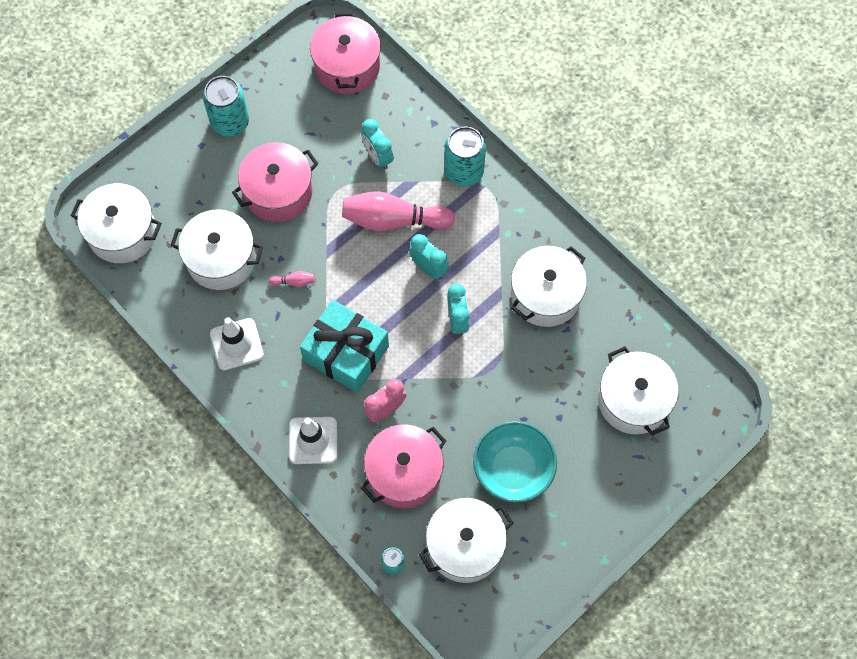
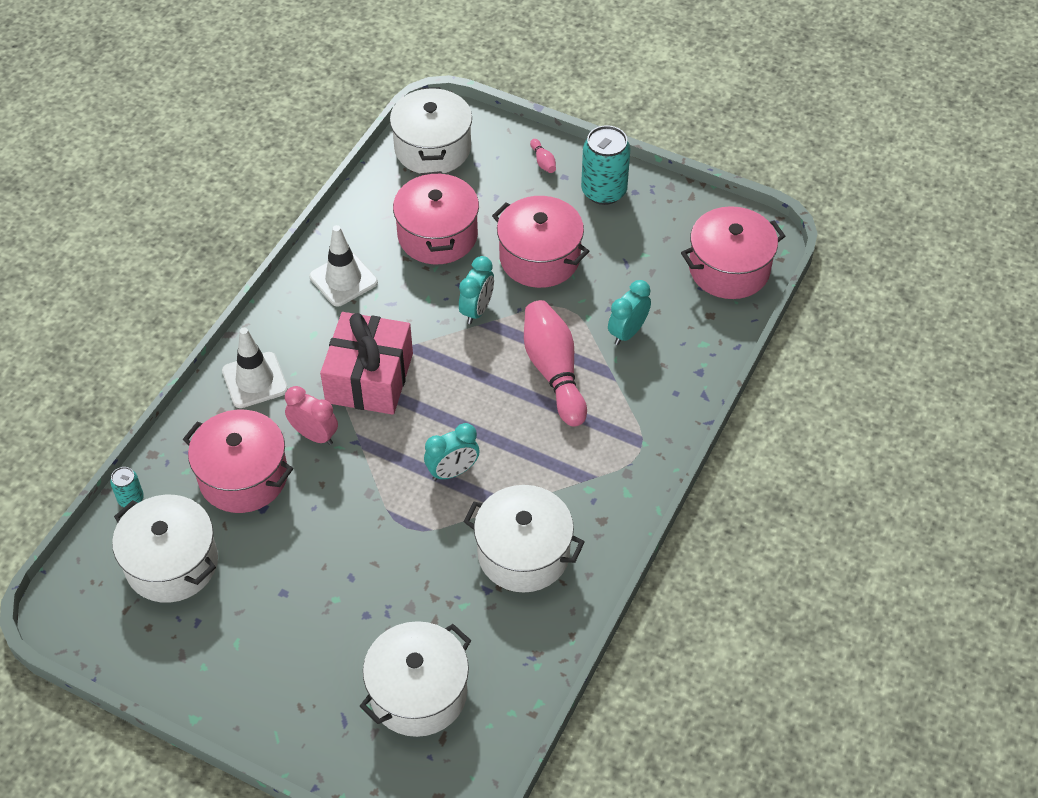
camera: 70 degrees right, 15 degrees down
white pot [170,209,263,290] -> pink pot [393,171,479,264]
pink bowling pin [269,271,315,287] -> pink bowling pin moved to [530,139,556,173]
turquoise gift [300,300,389,393] -> pink gift [320,312,413,415]
turquoise clock [409,234,449,279] -> turquoise clock moved to [459,256,494,324]
turquoise can [444,126,486,187] -> none
turquoise bowl [473,421,557,503] -> none

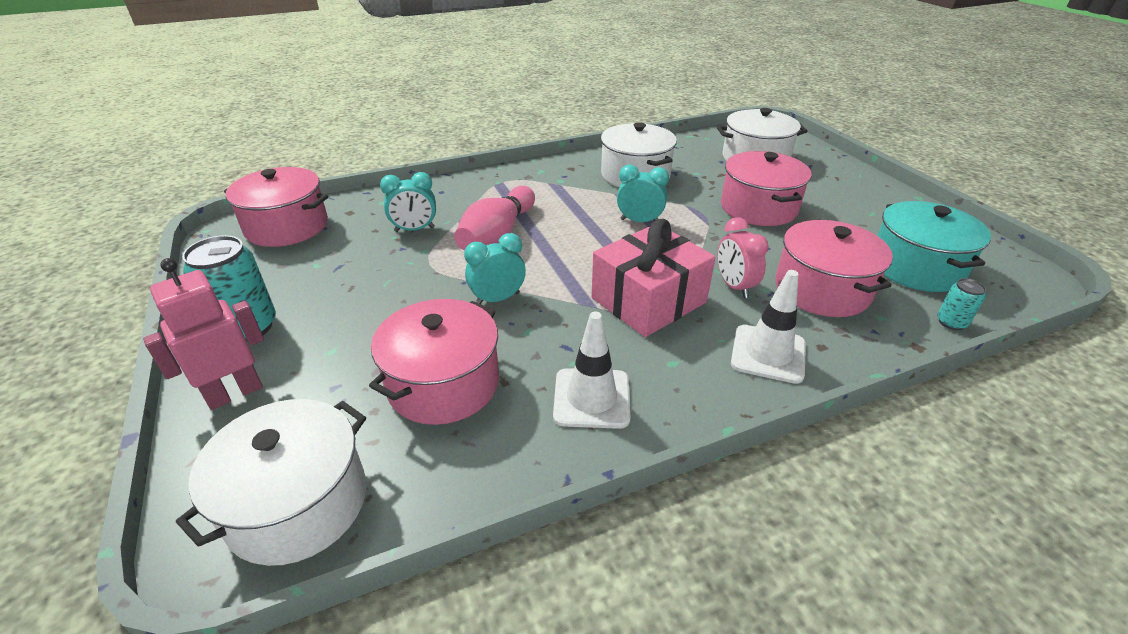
camera: 140 degrees left, 15 degrees down
white pot [112,495,218,603] -> turquoise pot [877,201,991,292]
pink pot [492,196,589,288] -> pink pot moved to [721,151,812,226]
pink bowling pin [530,139,556,173] -> pink robot [143,258,264,410]

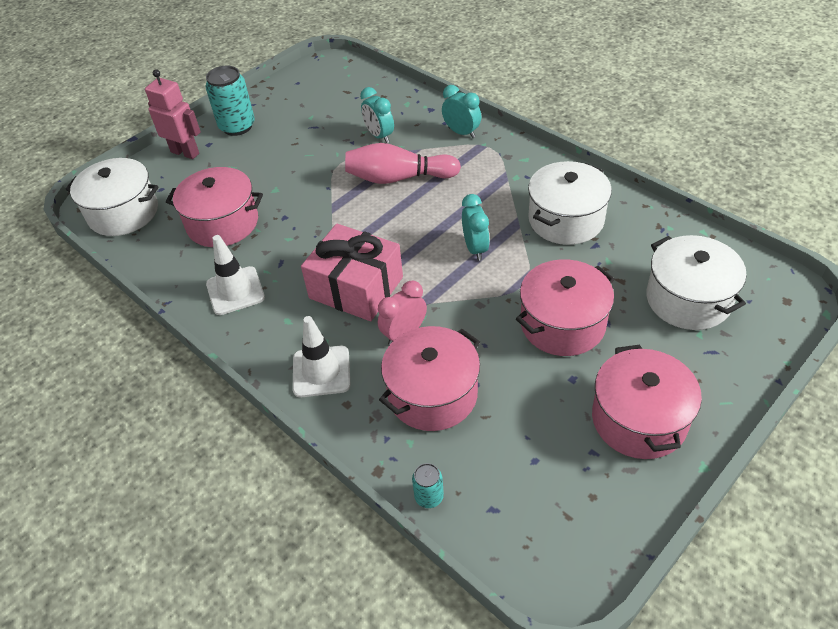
camera: 70 degrees right, 10 degrees up
pink pot [224,167,328,247] -> pink pot moved to [592,344,702,459]
turquoise clock [464,233,526,304] -> turquoise clock moved to [442,85,481,138]
turquoise pot [877,201,991,292] -> none

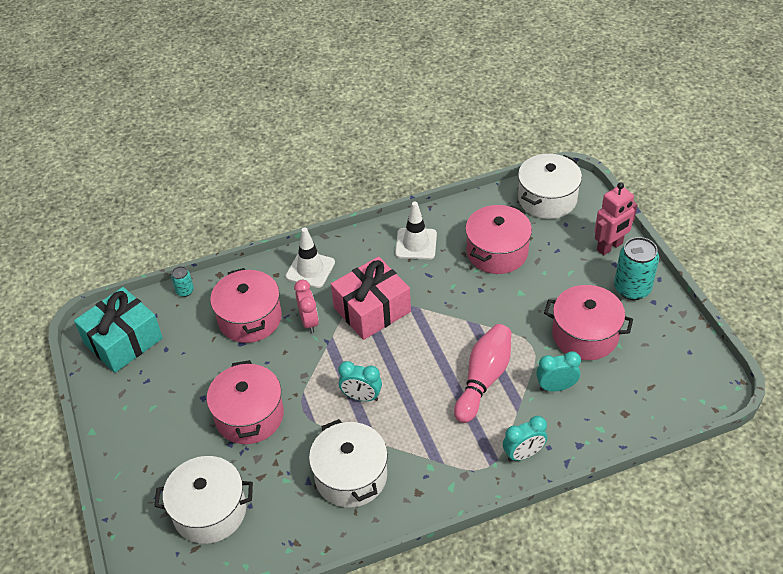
camera: 115 degrees right, 0 degrees up
pink pot [592,344,702,459] -> pink pot moved to [544,285,633,360]
none -> turquoise gift [74,287,163,373]

